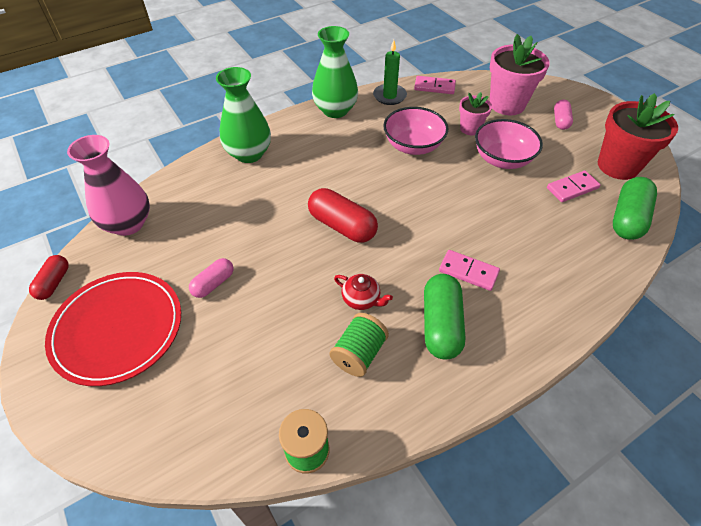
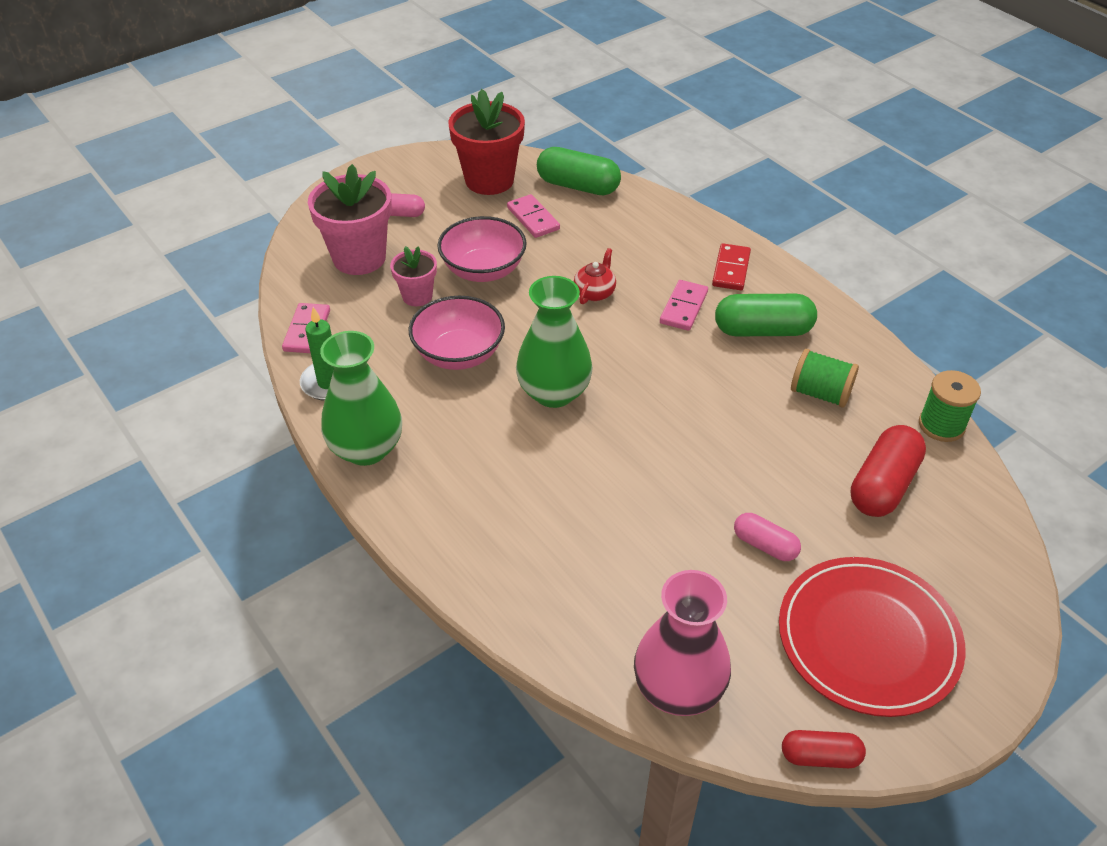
camera: 95 degrees left, 5 degrees down
green vase [216,67,271,163] -> green vase moved to [516,276,593,408]
red capsule [308,188,378,243] -> red capsule moved to [850,425,926,517]
red teapot [334,274,393,310] -> red teapot moved to [574,248,616,304]
none -> red domino [712,243,751,290]

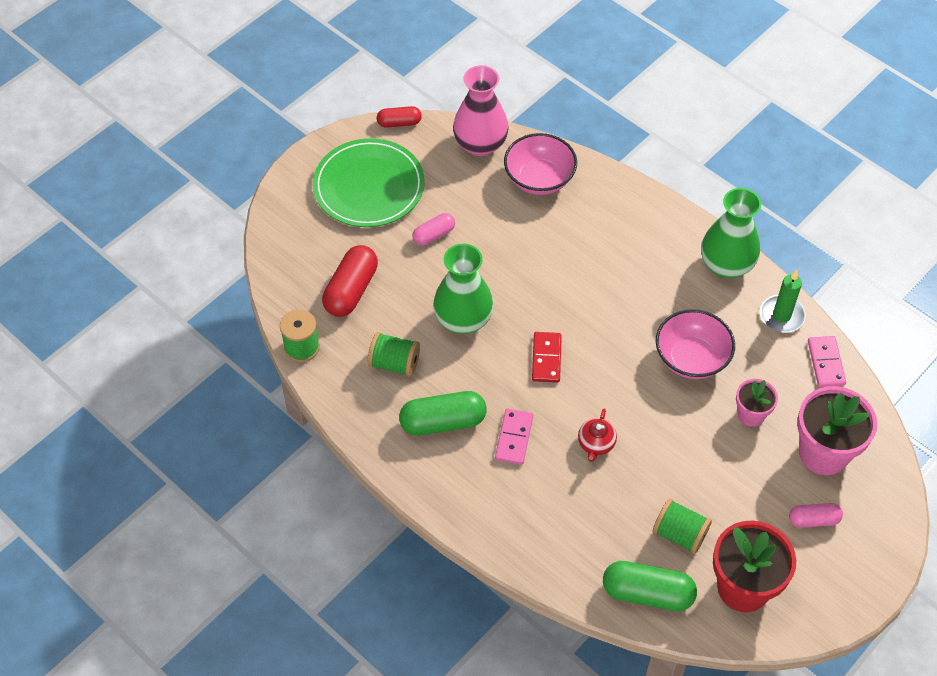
camera: 170 degrees right, 10 degrees up
pink bowl [437,216,527,282] -> pink bowl moved to [504,133,577,195]
pink domino [507,194,560,238] -> green spool [653,499,712,554]
green vase [516,276,593,408] -> green vase moved to [433,244,493,334]
red domino [712,243,751,290] -> red domino moved to [532,332,562,383]
pink capsule [734,513,801,561] -> pink capsule turned 60 degrees counterclockwise [412,213,455,246]
red plate [779,557,966,717] -> green plate [313,138,425,227]

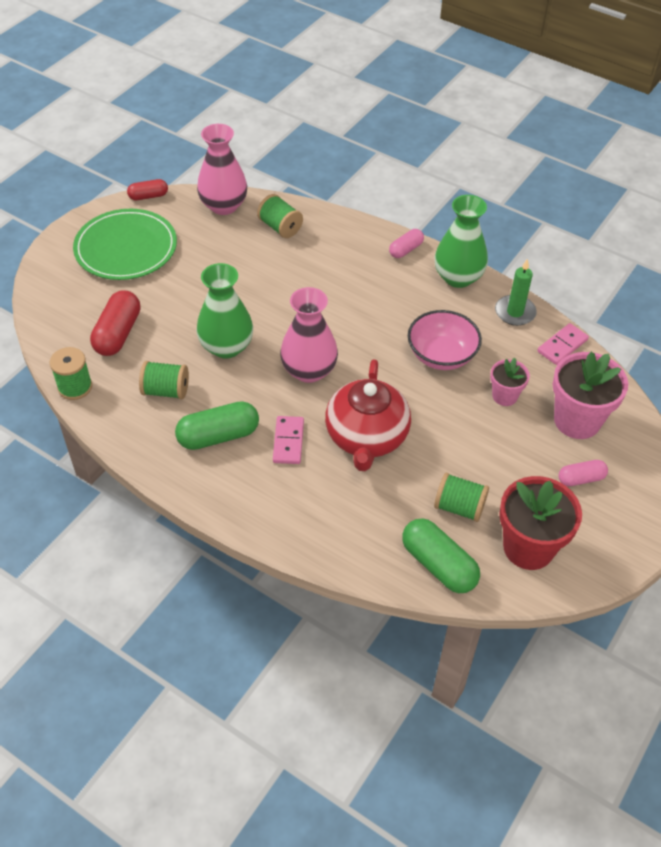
camera: 10 degrees left, 5 degrees down
pink capsule [412,213,455,246] -> pink capsule moved to [389,229,424,258]
pink bowl [504,133,577,195] -> green spool [257,194,303,238]
red domino [532,332,562,383] -> pink vase [280,287,338,383]
red teapot [578,409,617,462] -> red teapot [325,359,411,471], size x2.29
green capsule [603,561,697,611] -> green capsule turned 45 degrees clockwise [402,518,480,593]
pink domino [808,336,846,387] -> pink domino turned 60 degrees clockwise [537,323,589,365]

